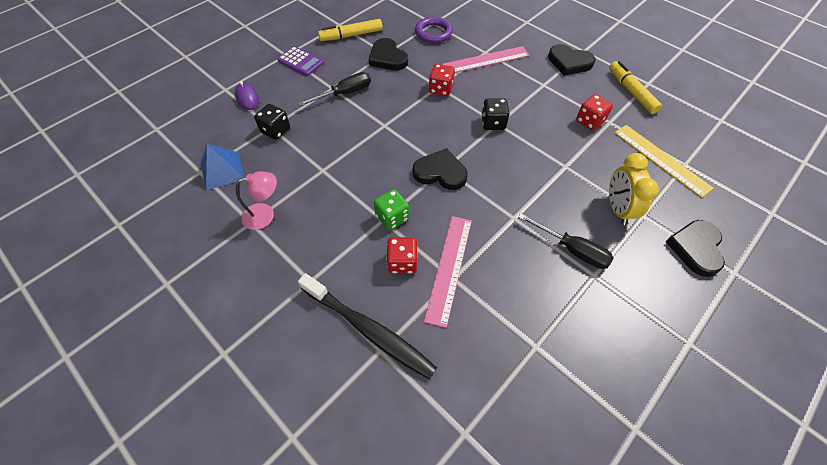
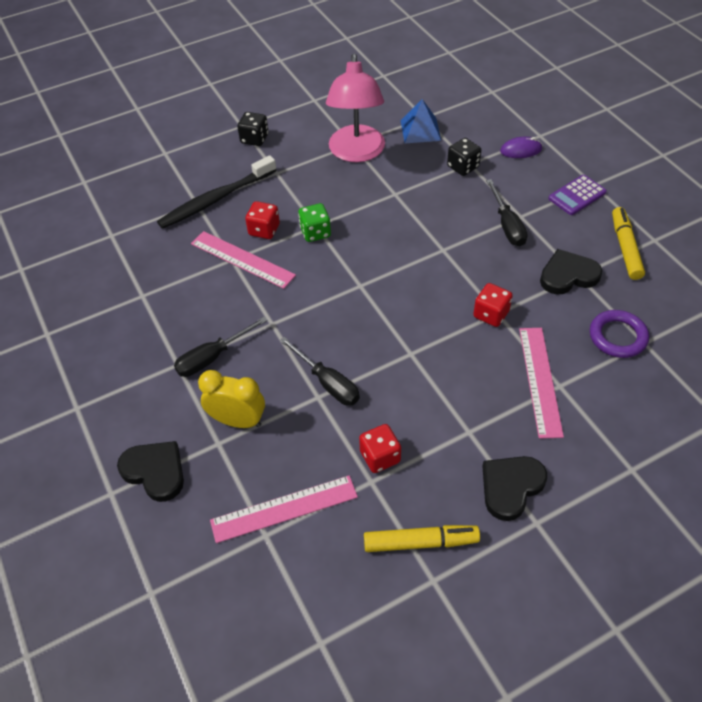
camera: 110 degrees right, 5 degrees down
pink lamp [236,171,277,230] -> pink lamp [326,54,385,162], size x1.94
black heart [413,148,467,190] -> none
black dice [481,98,510,130] -> black dice moved to [237,112,268,146]
yellow ruler [614,125,714,198] -> pink ruler [210,475,358,543]
none -> black screwdriver [280,337,360,405]

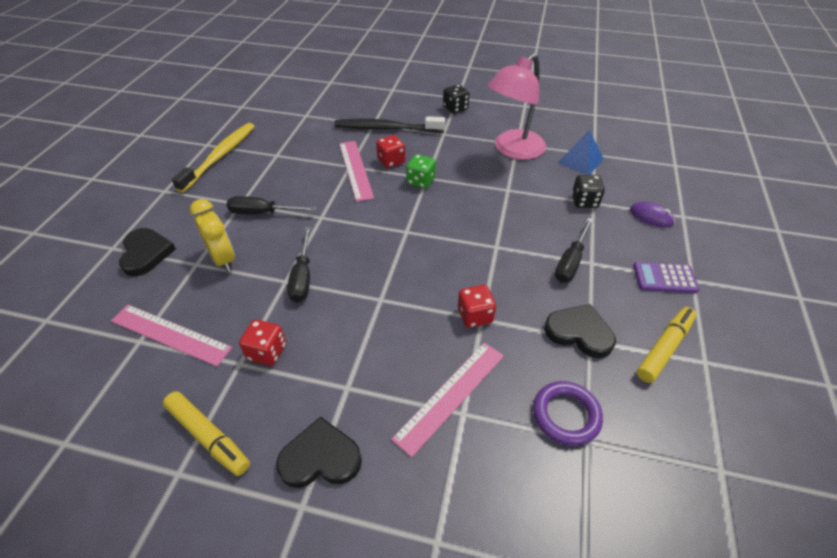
camera: 40 degrees right, 5 degrees down
none -> yellow toothbrush [172,123,255,193]

